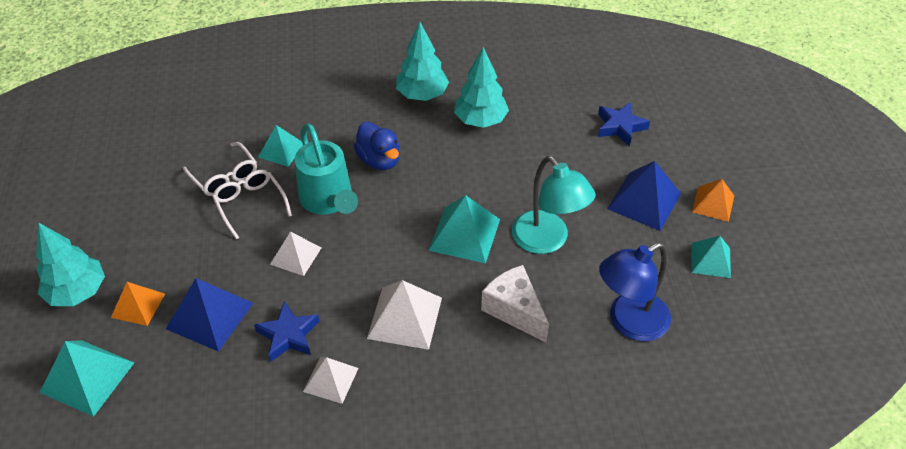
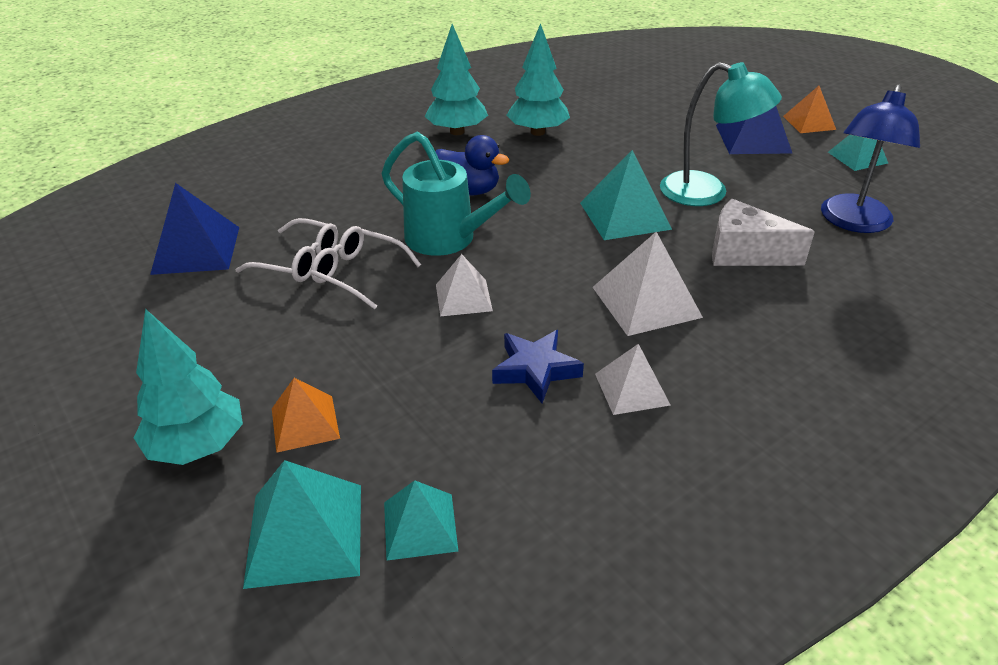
camera: 30 degrees left, 10 degrees down
blue pyramid [166,278,253,352] -> blue pyramid moved to [150,183,239,275]
turquoise pyramid [258,125,303,167] -> turquoise pyramid moved to [384,480,458,561]
blue star [598,102,650,146] -> none

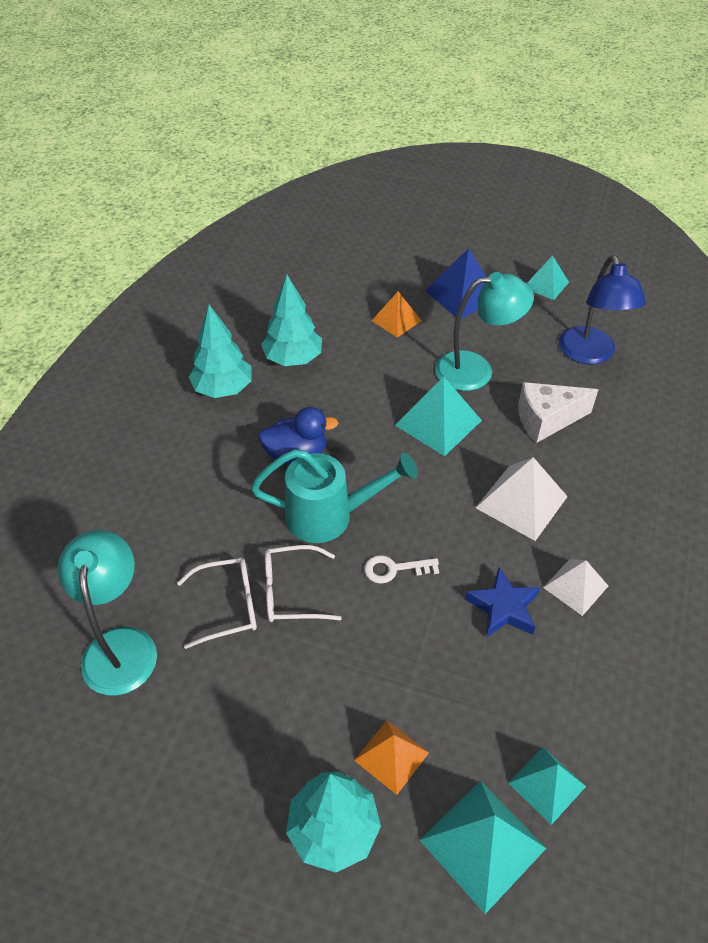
camera: 35 degrees left, 10 degrees up
blue pyramid [150,183,239,275] -> turquoise lamp [58,530,157,695]
white pyramid [436,254,493,317] -> white key [364,555,439,584]
orange pyramid [783,86,836,133] -> orange pyramid moved to [372,292,422,338]

